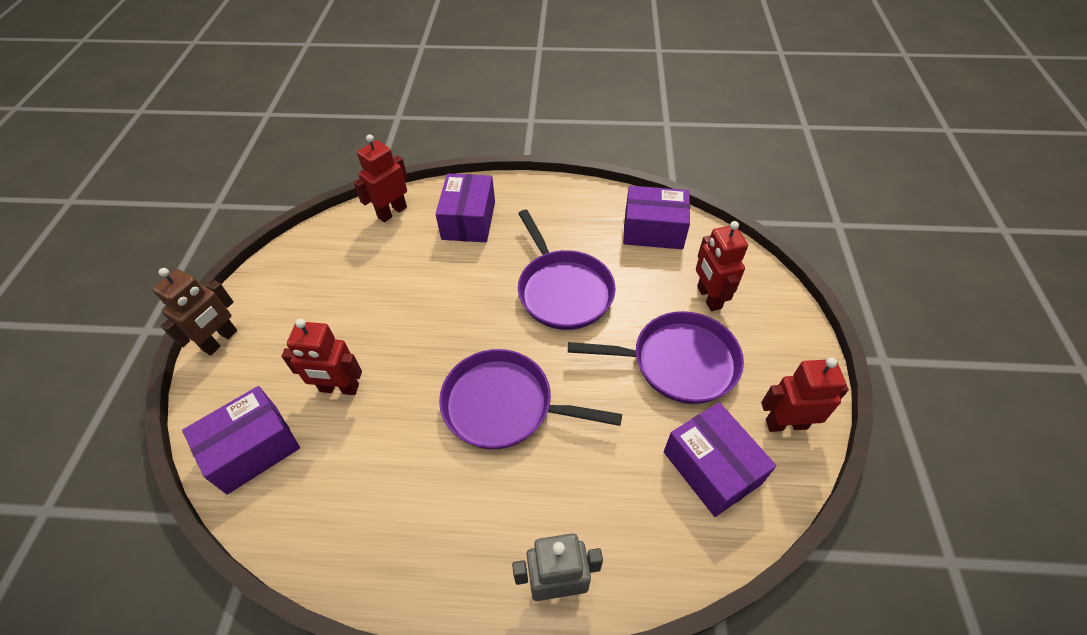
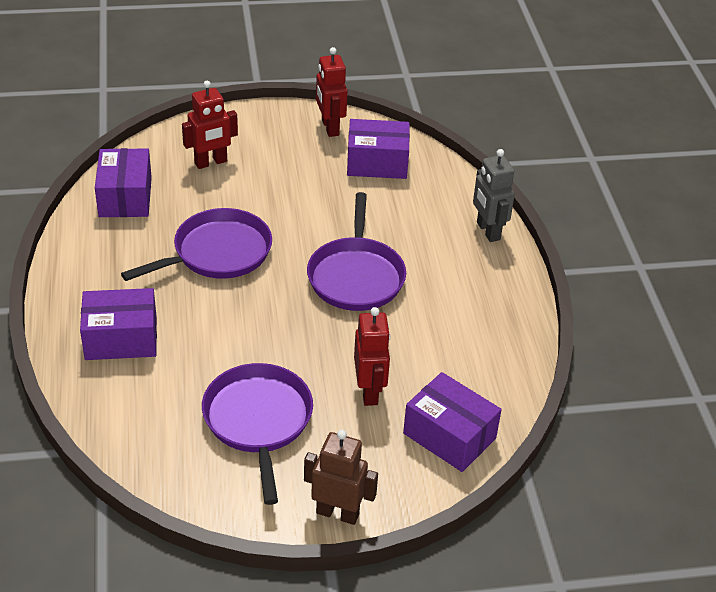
camera: 105 degrees left, 10 degrees down
red robot [354,134,408,222] -> none
purple pan [568,311,744,404] -> purple pan moved to [202,363,313,505]
purple box [664,402,776,517] -> purple box turned 45 degrees clockwise [347,119,410,179]

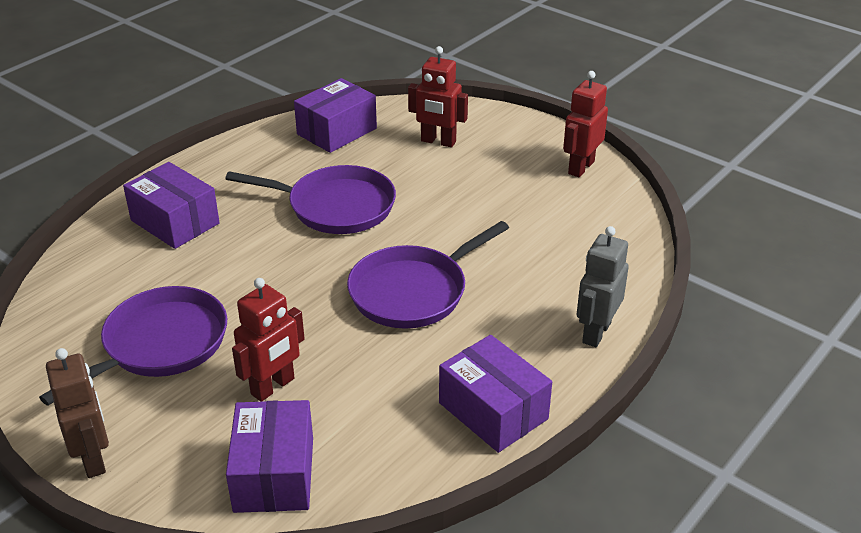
camera: 50 degrees right, 5 degrees down
purple box [347,119,410,179] -> purple box moved to [439,335,552,453]

